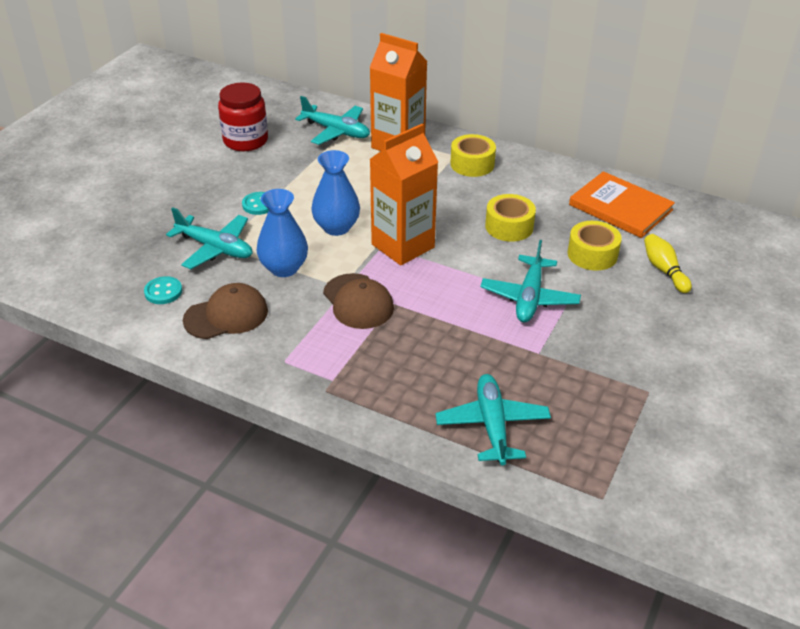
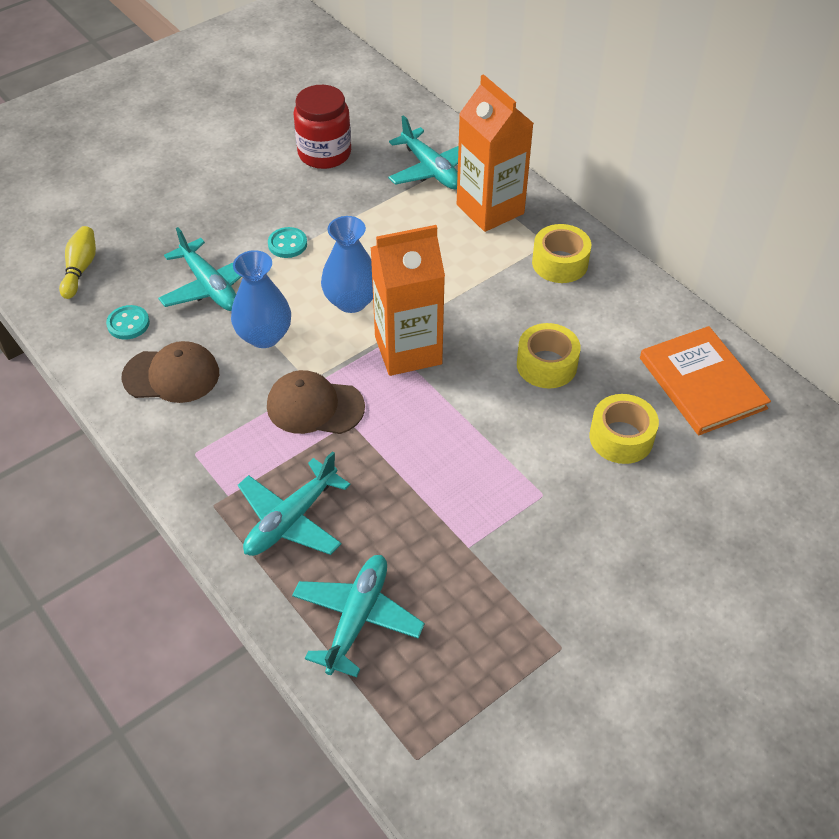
camera: 25 degrees right, 10 degrees up
brown cap [323,273,394,329] -> brown cap turned 105 degrees clockwise [267,370,365,434]
turquoise plane [480,240,581,322] -> turquoise plane moved to [238,451,351,556]
yellow bowling pin [644,234,692,293] -> yellow bowling pin moved to [59,226,96,299]

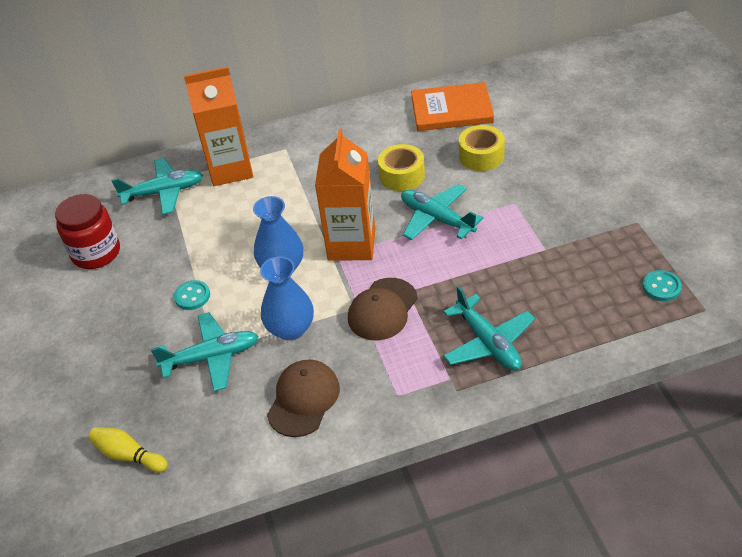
camera: 65 degrees left, 5 degrees down
turquoise button [106,305,150,340] -> turquoise button moved to [642,270,682,301]
turquoise plane [292,555,425,677] -> turquoise plane moved to [401,184,483,240]
yellow tape [532,224,591,283] -> none

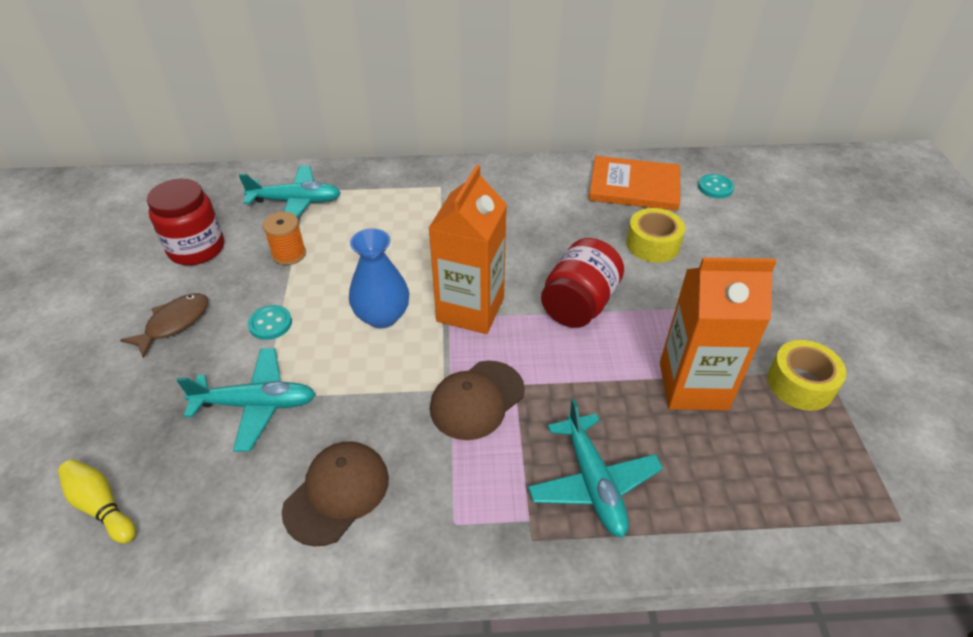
camera: 10 degrees right, 0 degrees up
orange carton [184,66,253,186] -> orange carton moved to [660,258,777,410]
blue vase [260,256,314,340] -> none
yellow tape [378,144,425,191] -> yellow tape moved to [767,340,846,411]
turquoise plane [401,184,483,240] -> red jar [541,238,624,328]
turquoise button [642,270,682,301] -> turquoise button moved to [698,174,734,198]
none -> brown fish [120,293,208,358]
none -> orange spool [263,212,306,265]

